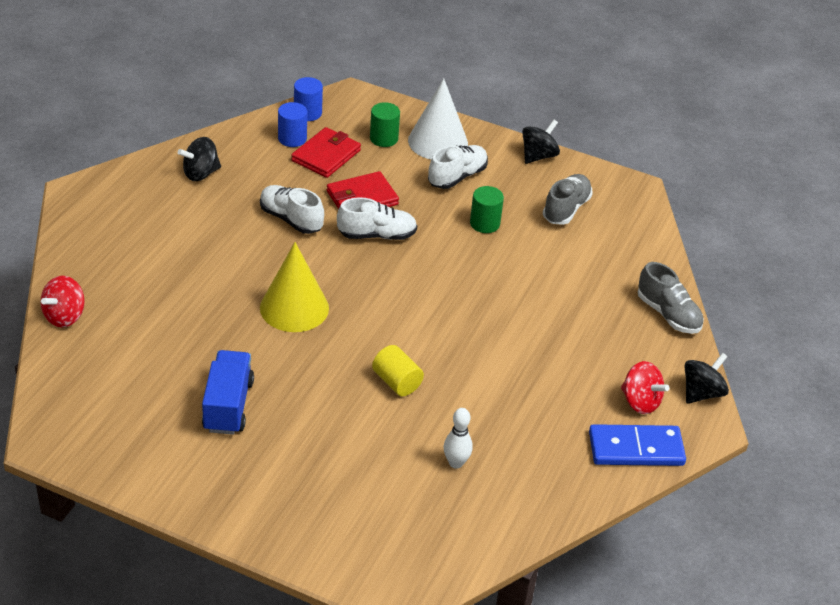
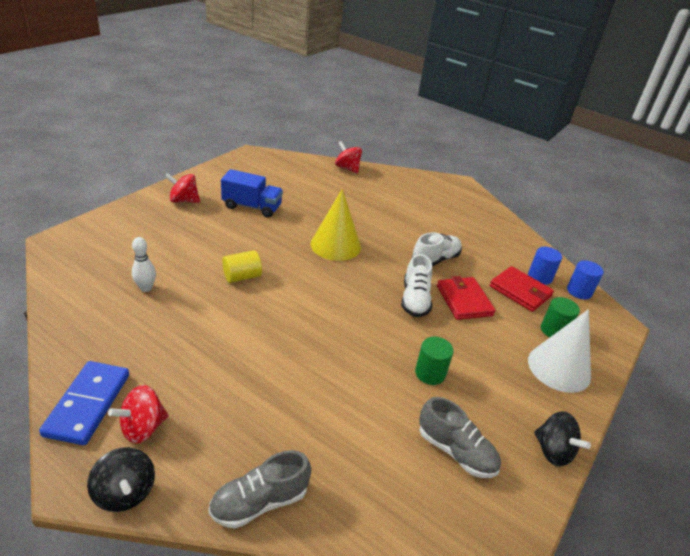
camera: 100 degrees right, 5 degrees down
black spinning top [178,137,221,181] -> none
white shoe [428,145,488,189] -> none
none -> red spinning top [165,173,200,203]

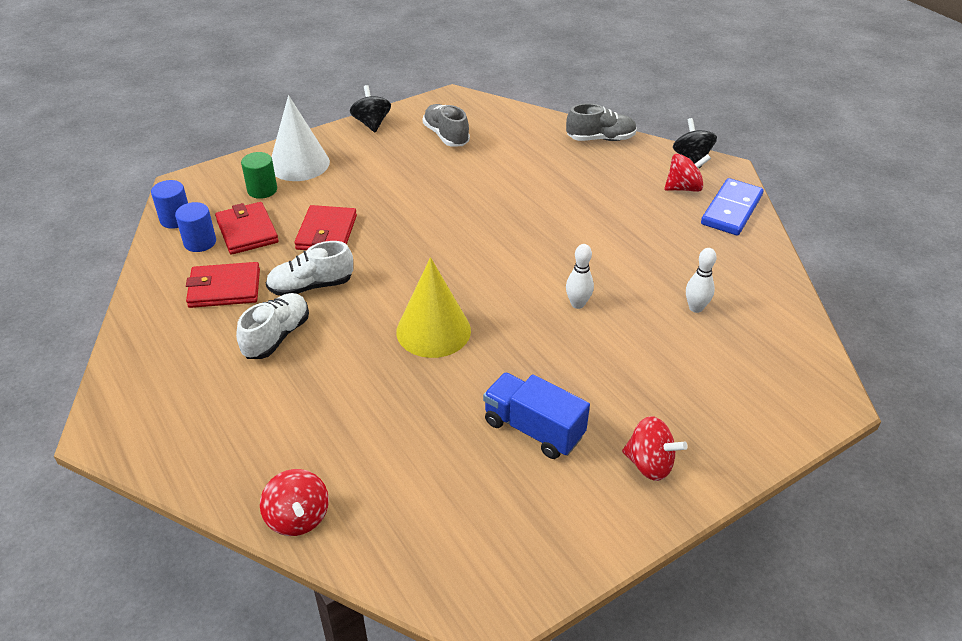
camera: 155 degrees left, 5 degrees up
yellow cylinder [222,250,262,283] -> white bowling pin [566,244,594,309]
white shoe [401,254,432,317] -> white shoe moved to [236,293,309,359]
green cylinder [415,337,454,385] -> none
none -> red wallet [186,262,260,308]

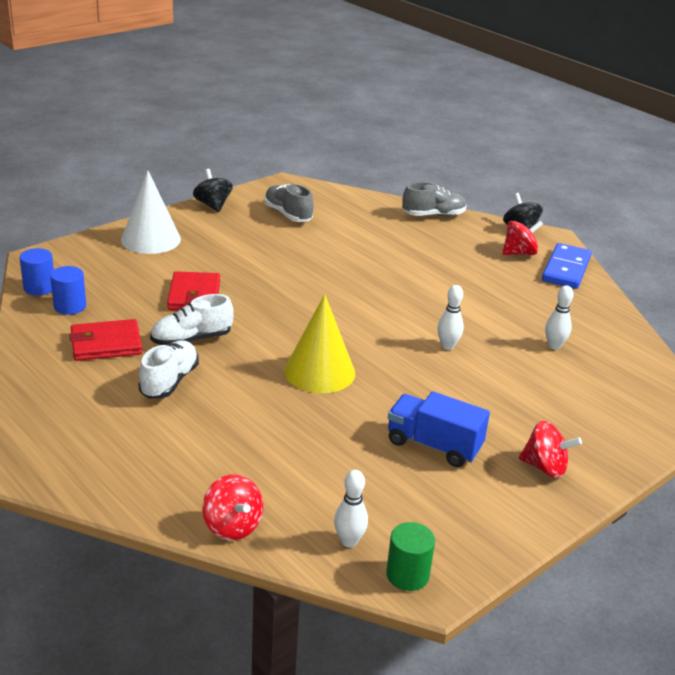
camera: 10 degrees left, 10 degrees down
red wallet [215,202,279,255] -> none
green cylinder [241,152,277,199] -> green cylinder moved to [386,522,435,591]
none -> white bowling pin [334,470,368,547]

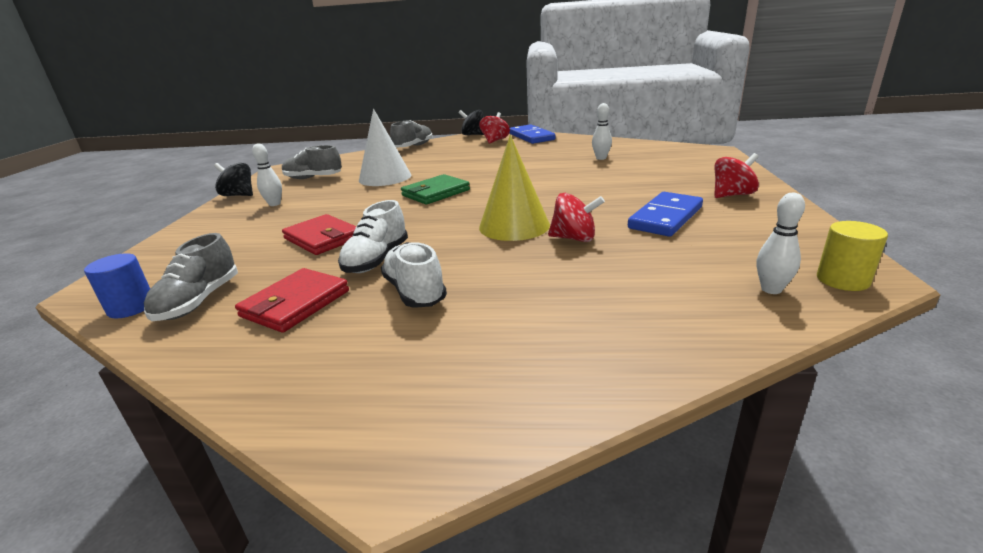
camera: 40 degrees left, 5 degrees down
blue cylinder [50,266,86,315] -> grey shoe [144,233,238,321]
white cone [121,170,181,254] -> white cone moved to [359,109,411,186]
red spinning top [202,475,263,540] -> red spinning top moved to [548,193,605,242]
green cylinder [386,522,435,591] -> yellow cylinder [817,221,888,291]
blue truck [388,391,490,467] -> blue domino [628,192,703,237]
white bowling pin [437,285,464,350] -> white bowling pin moved to [252,143,282,206]
none -> green wallet [401,174,470,205]

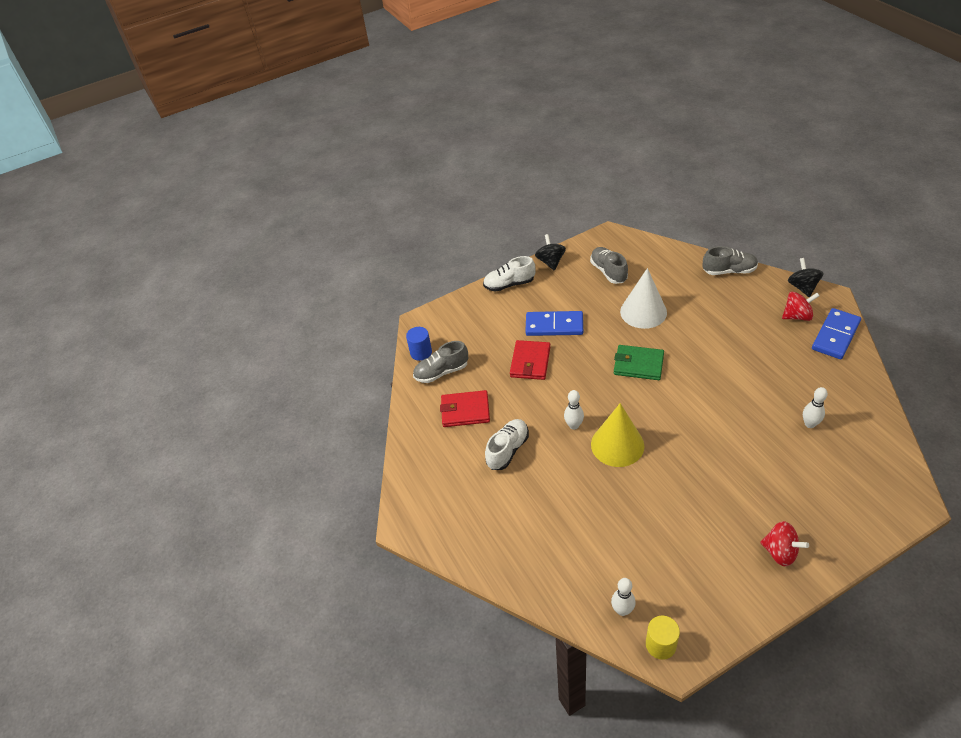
camera: 60 degrees right, 20 degrees up
white bowling pin [252,143,282,206] -> white bowling pin moved to [564,390,584,430]
white shoe [338,200,408,273] -> white shoe moved to [483,256,536,292]
red spinning top [548,193,605,242] -> none
blue domino [628,192,703,237] -> blue domino moved to [525,311,583,336]

